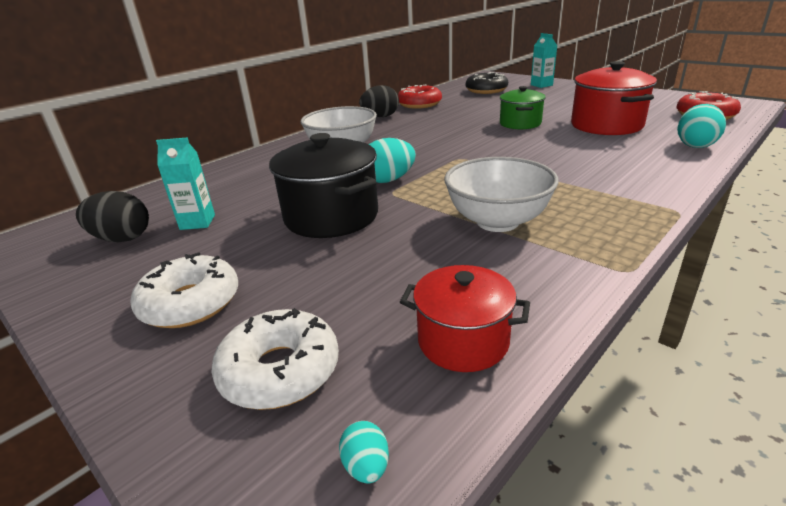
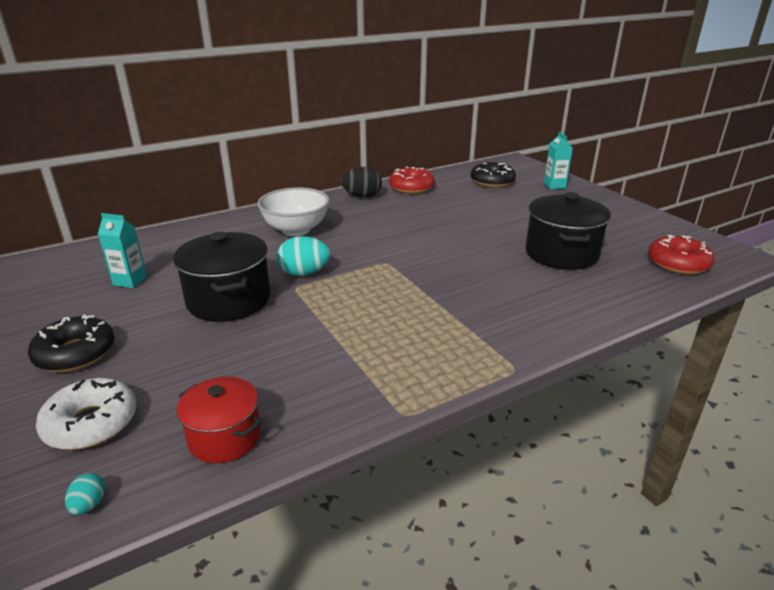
camera: 15 degrees right, 0 degrees up
black egg [76,191,149,242] -> none
white donut [130,252,238,328] -> black donut [28,315,114,372]
white bowl [444,157,559,232] -> none
green pot [500,86,546,129] -> none
red pot [571,61,657,135] -> black pot [526,192,611,270]
turquoise egg [677,104,726,148] -> none

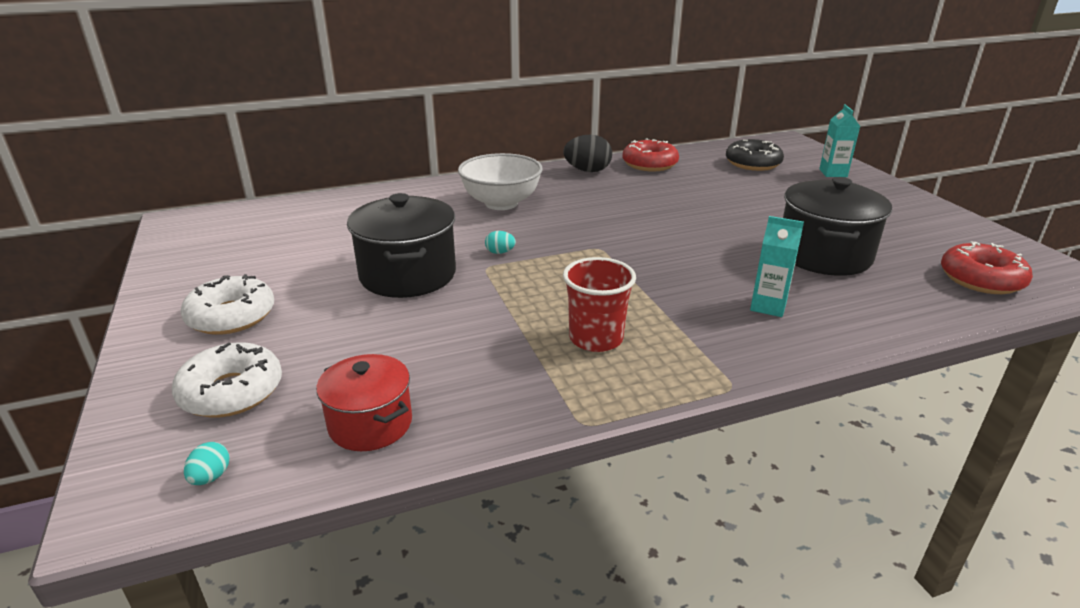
camera: 10 degrees right, 0 degrees up
black donut [28,315,114,372] -> white donut [181,274,274,335]
turquoise carton [98,213,147,288] -> turquoise carton moved to [750,216,804,317]
turquoise egg [277,236,330,276] -> turquoise egg [485,231,516,254], size x0.50
none -> red cup [563,257,636,352]

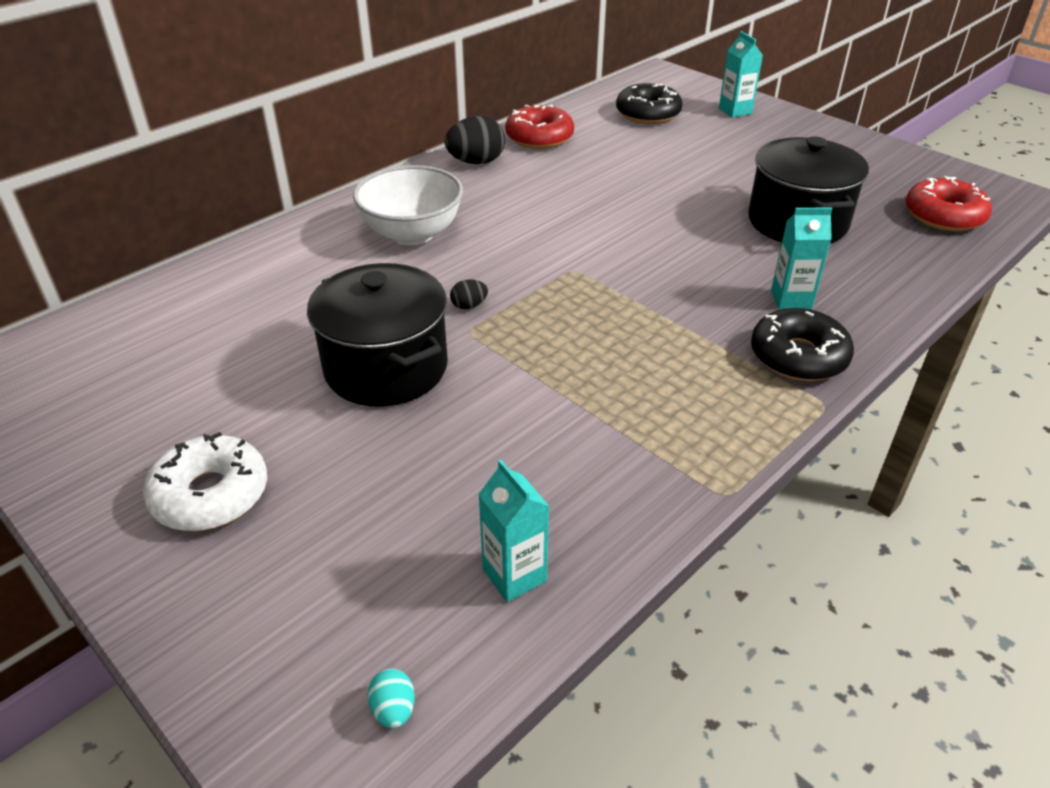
camera: 25 degrees left, 10 degrees up
white donut [172,342,282,417] -> none
red pot [316,354,412,451] -> turquoise carton [478,459,550,602]
turquoise egg [485,231,516,254] -> black egg [450,279,488,309]
red cup [563,257,636,352] -> none
none -> black donut [751,308,854,381]

